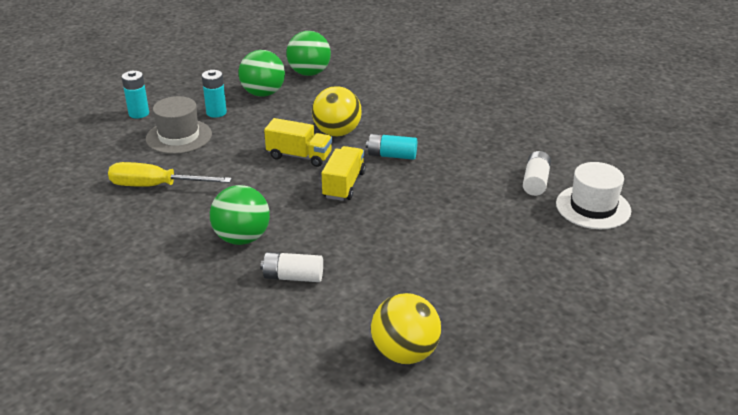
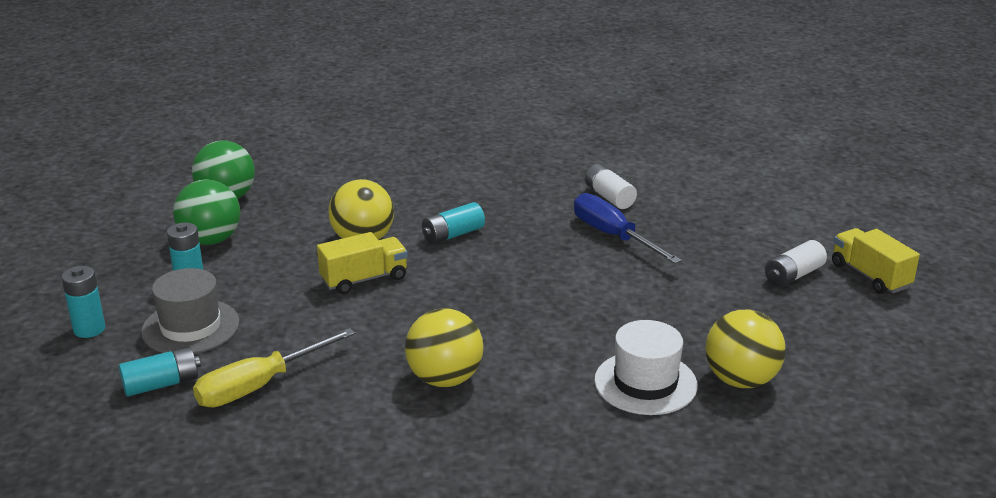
camera: 45 degrees left, 5 degrees down
green ball [210,185,270,245] -> yellow ball [405,308,484,387]
white battery [260,252,323,282] -> white battery moved to [765,240,827,287]
yellow truck [322,146,366,201] -> yellow truck moved to [832,228,920,294]
white hat [556,162,631,229] -> white hat moved to [594,320,698,415]
none -> turquoise battery [119,347,201,396]
none -> blue screwdriver [574,193,682,264]

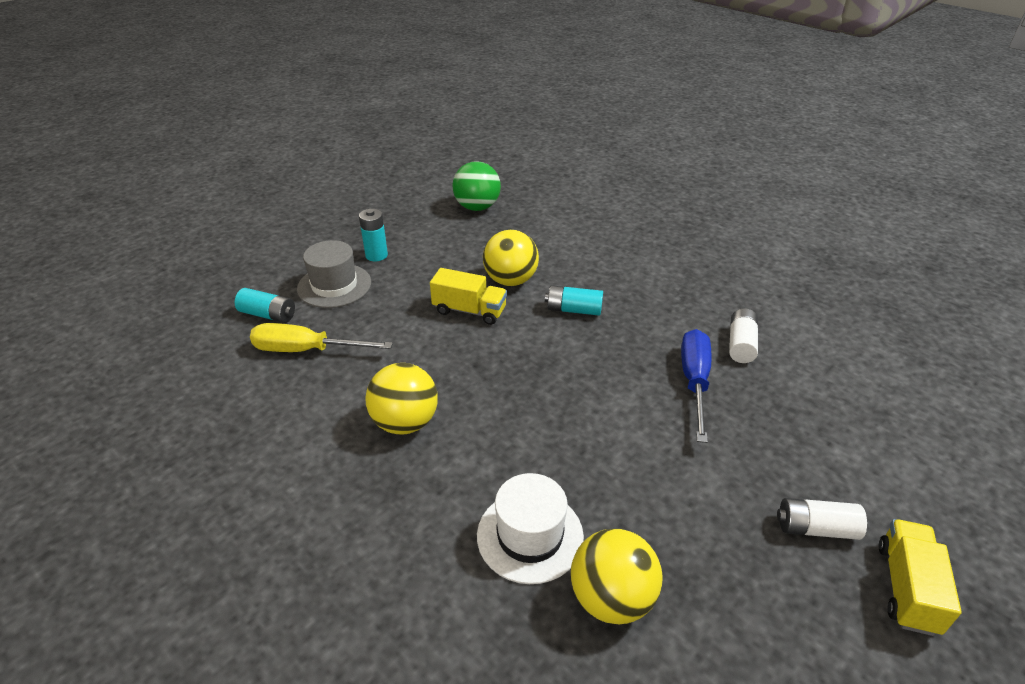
camera: 45 degrees right, 10 degrees up
turquoise battery [61,266,105,338] -> none
green ball [173,179,241,245] -> none

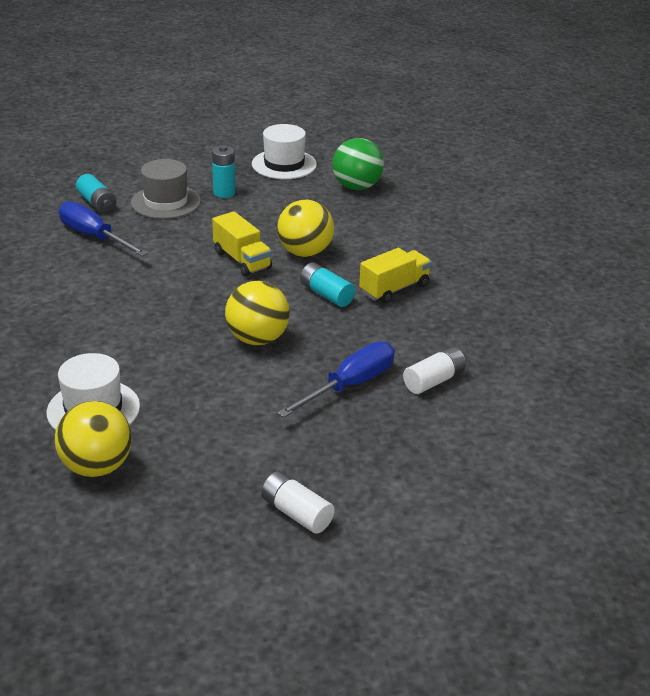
camera: 35 degrees right, 5 degrees down
yellow screwdriver [250,323,393,352] -> blue screwdriver [59,201,148,256]
yellow ball [365,363,438,434] -> yellow ball moved to [225,281,290,345]
yellow truck [879,519,962,636] -> yellow truck moved to [359,248,432,303]
none -> white hat [252,124,317,179]

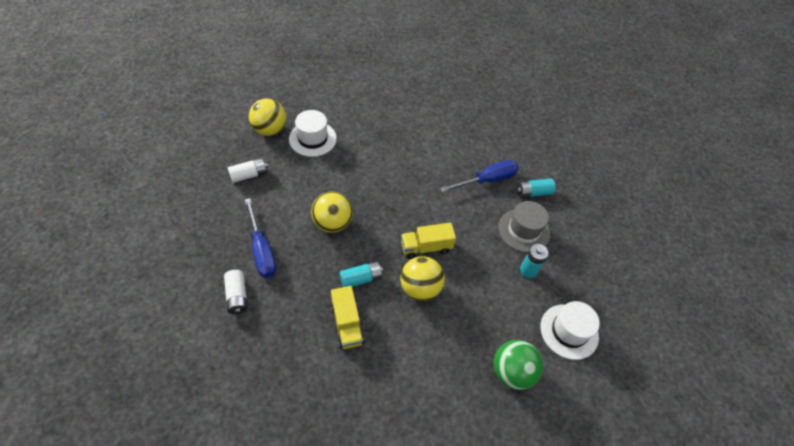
camera: 110 degrees right, 20 degrees up
white battery [261,471,335,534] -> white battery moved to [228,158,268,183]

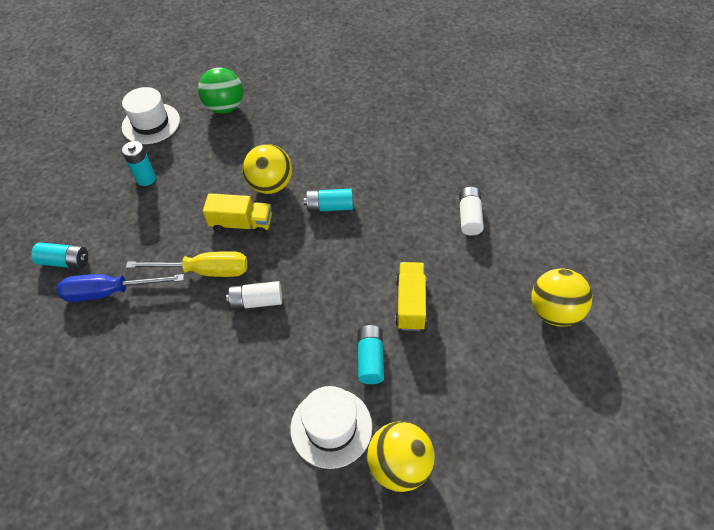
camera: 155 degrees left, 0 degrees up
white battery [228,158,268,183] -> white battery moved to [226,281,282,310]
blue screwdriver [245,198,276,278] -> none
yellow ball [311,191,353,233] -> yellow ball moved to [531,268,592,327]
yellow truck [331,286,364,349] -> yellow truck moved to [395,262,427,331]
grey hat [498,201,550,253] -> none
none -> yellow screwdriver [126,251,248,277]
none -> turquoise battery [358,325,384,384]

